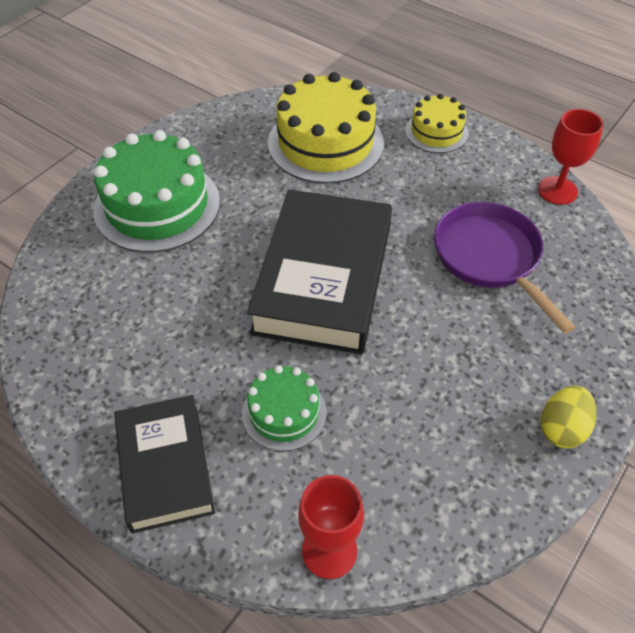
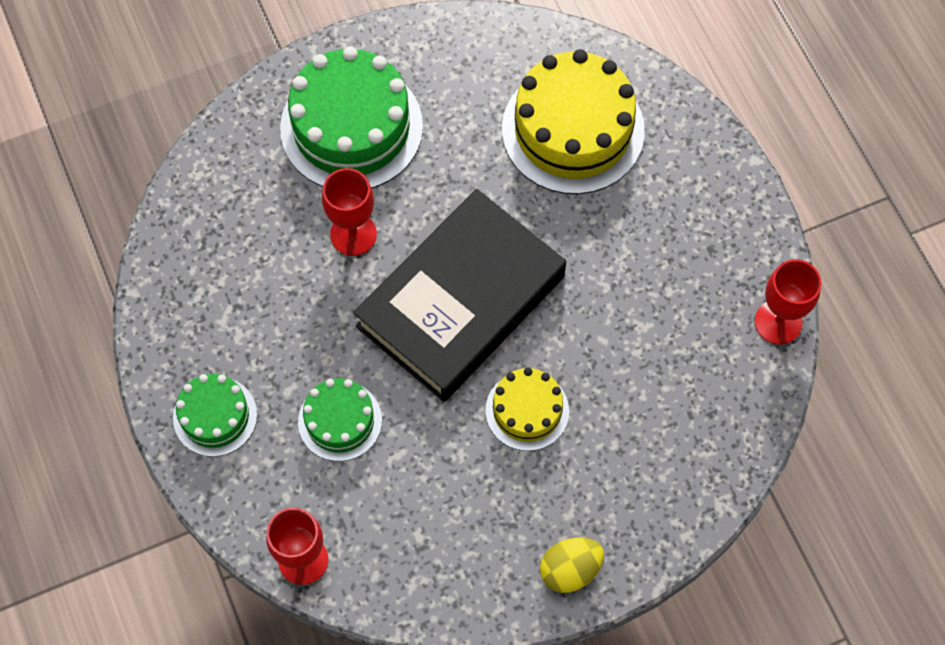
camera: 30 degrees right, 15 degrees up
black book [114,395,215,534] -> green cake [173,374,257,457]
yellow cake [405,94,468,153] -> yellow cake moved to [485,367,569,451]
purple pan [434,202,576,334] -> none
none -> red goblet [322,168,377,256]

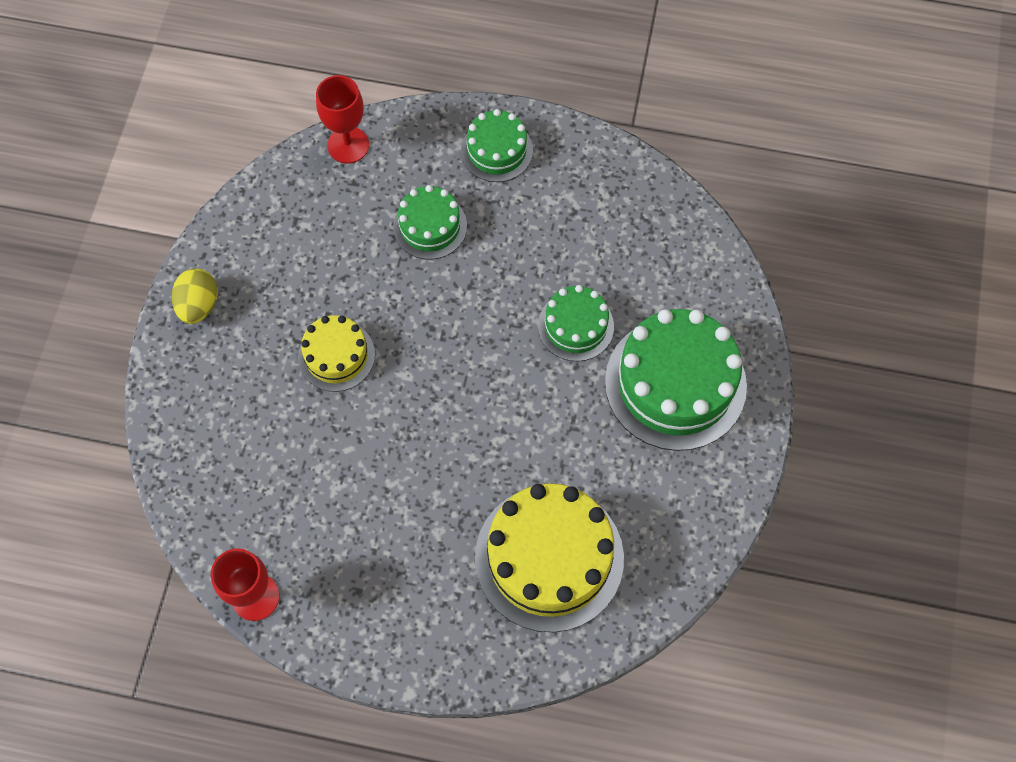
camera: 125 degrees right, 0 degrees up
red goblet [322,168,377,256] -> green cake [538,285,614,361]
black book [353,189,566,402] -> none

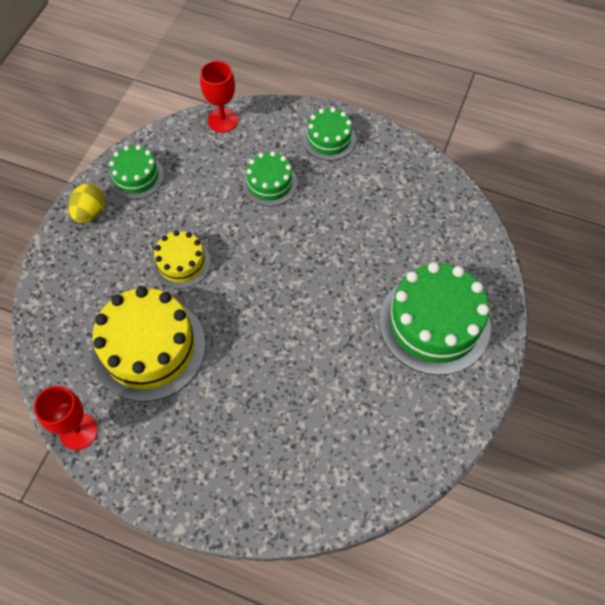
camera: 10 degrees right, 5 degrees down
yellow cake [475,483,624,632] -> yellow cake moved to [92,286,206,402]
green cake [538,285,614,361] -> green cake moved to [109,145,164,199]

